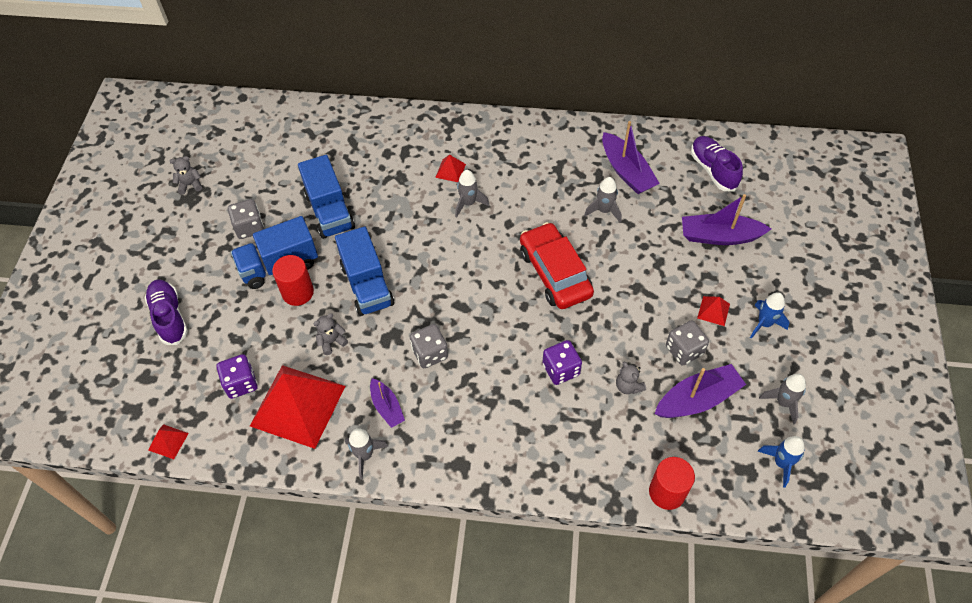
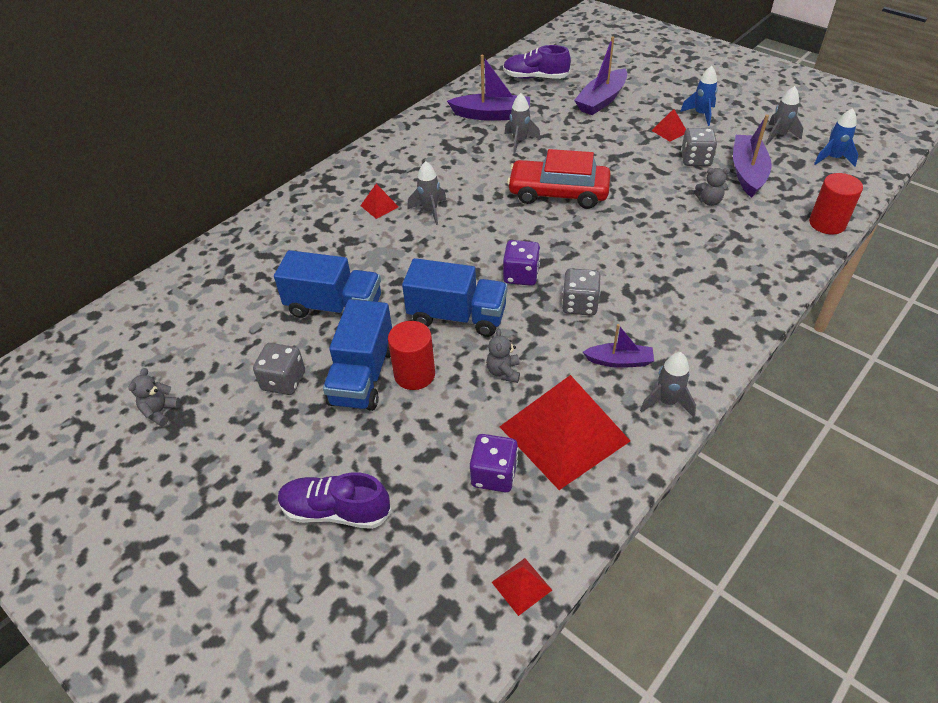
camera: 55 degrees left, 10 degrees down
purple dice [542,340,582,385] -> purple dice moved to [503,240,540,286]

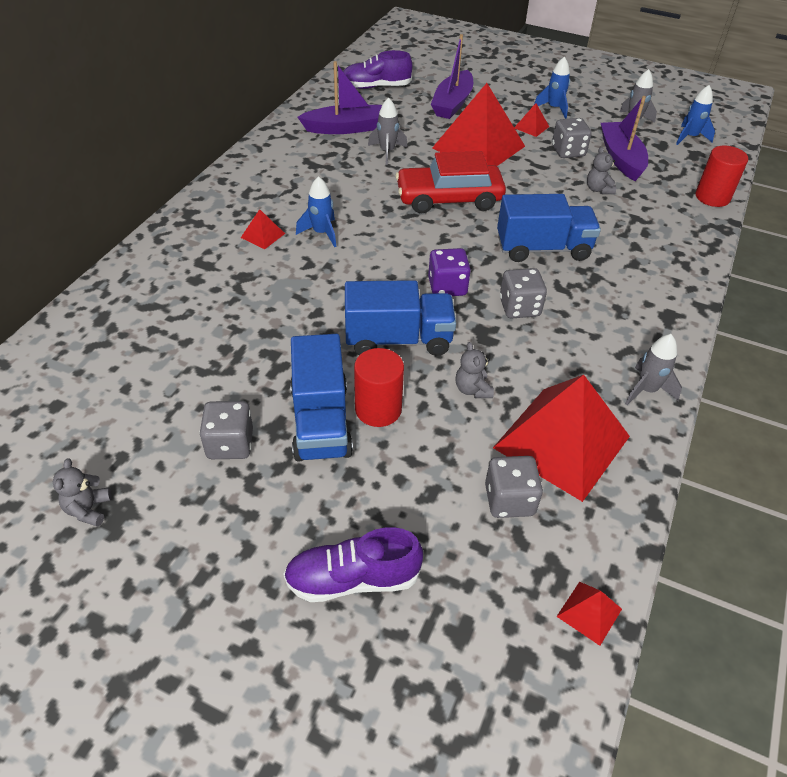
camera: 20 degrees left, 0 degrees up
blue truck [274,250,381,318] -> blue truck moved to [497,194,601,262]
grey rocket [407,161,446,225] -> blue rocket [296,176,337,247]
purple dice [470,434,518,492] -> grey dice [485,456,543,518]
purple boat [583,324,654,368] -> none
grey teddy bear [694,168,730,206] -> grey teddy bear turned 90 degrees clockwise [587,147,616,194]
none -> red pyramid [432,83,525,166]

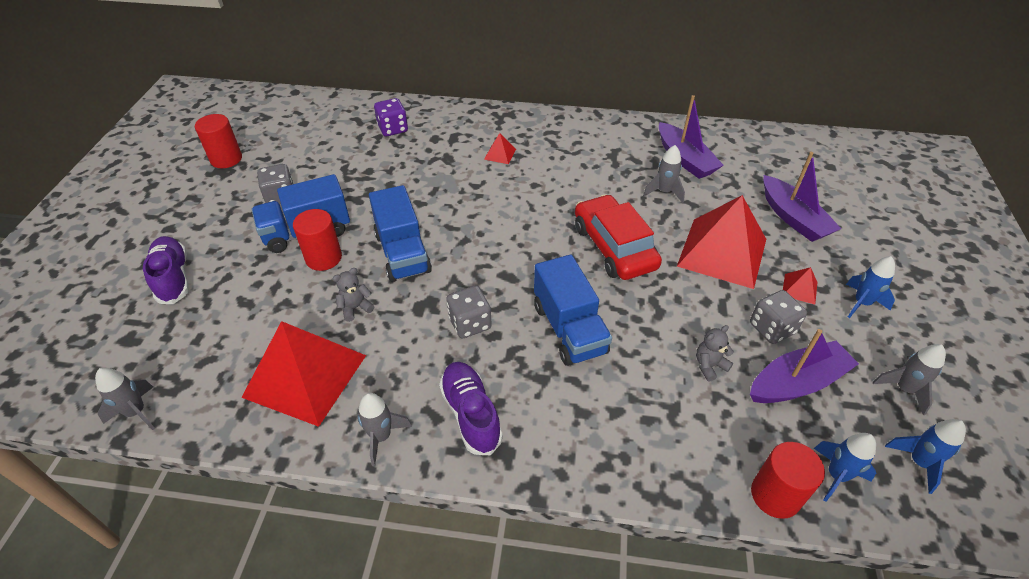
camera: 75 degrees right, 0 degrees up
grey teddy bear [53,458,112,527] -> red cylinder [195,114,242,168]
blue rocket [296,176,337,247] -> blue rocket moved to [814,433,876,502]
purple shoe [343,50,412,89] -> purple shoe moved to [439,362,503,455]
purple dice [428,248,471,296] -> purple dice moved to [374,98,408,136]
purple boat [431,34,473,119] -> purple boat turned 120 degrees counterclockwise [763,152,841,242]
grey dice [485,456,543,518] -> none
red pyramid [556,582,622,646] -> grey rocket [95,368,155,430]

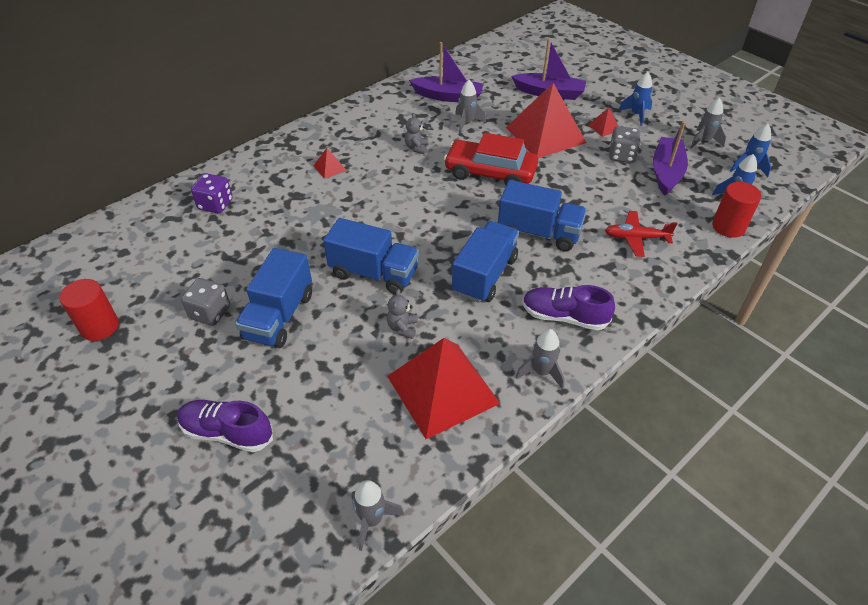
camera: 50 degrees left, 0 degrees up
red cylinder [293,209,342,271] -> none
grey dice [446,286,492,338] -> blue truck [452,221,519,303]
grey teddy bear [696,325,734,382] -> grey teddy bear moved to [405,113,428,154]
none -> red plane [605,211,677,257]

